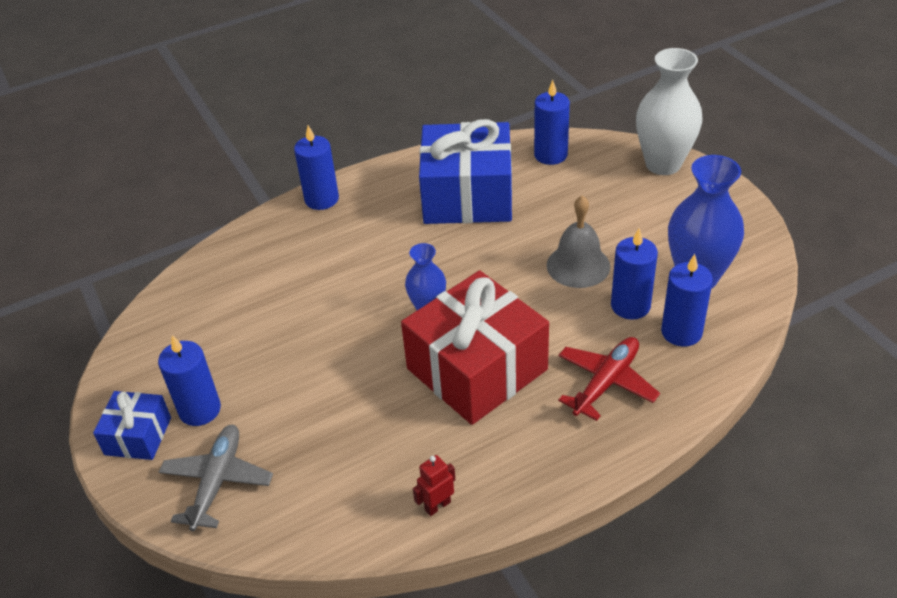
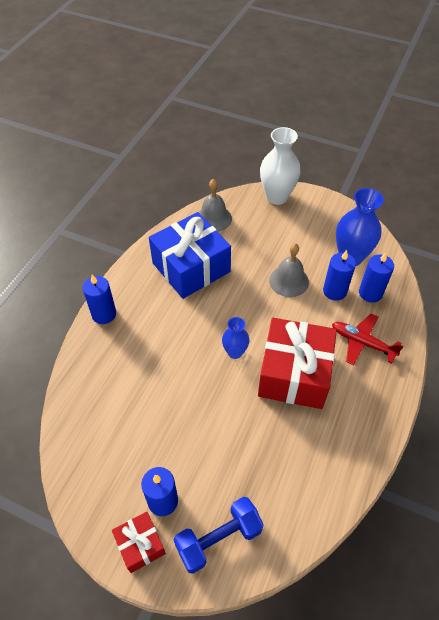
camera: 40 degrees left, 10 degrees up
blue gift [93,391,171,460] -> red gift [112,512,166,573]
grey plane [159,425,273,531] -> blue dumbbell [174,497,264,574]
red robot [413,455,455,516] -> none
blue candle [534,80,570,165] -> grey bell [199,179,232,232]
red plane [558,337,660,421] -> red plane turned 60 degrees counterclockwise [332,314,404,365]

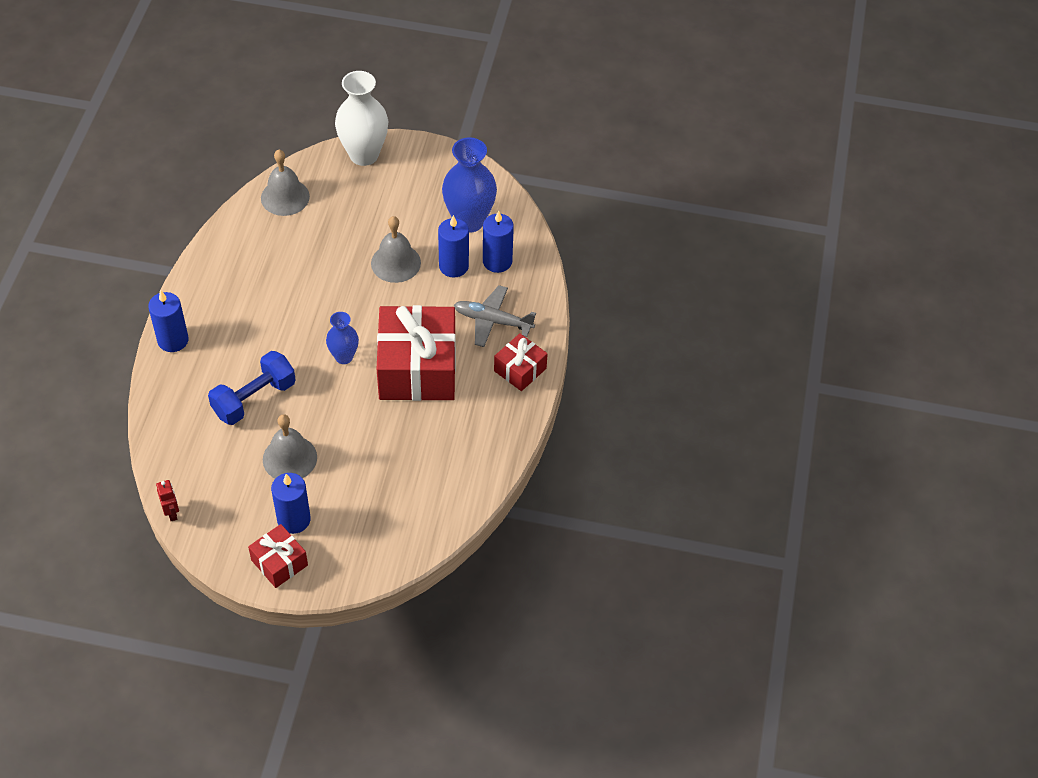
camera: 15 degrees left, 0 degrees up
blue gift [149,212,231,299] -> none
blue dumbbell [174,497,264,574] -> blue dumbbell moved to [208,351,296,425]
red plane [332,314,404,365] -> grey plane [454,285,536,347]
none -> red robot [156,480,179,521]
none -> grey bell [263,414,317,479]
none -> red gift [494,333,548,391]

